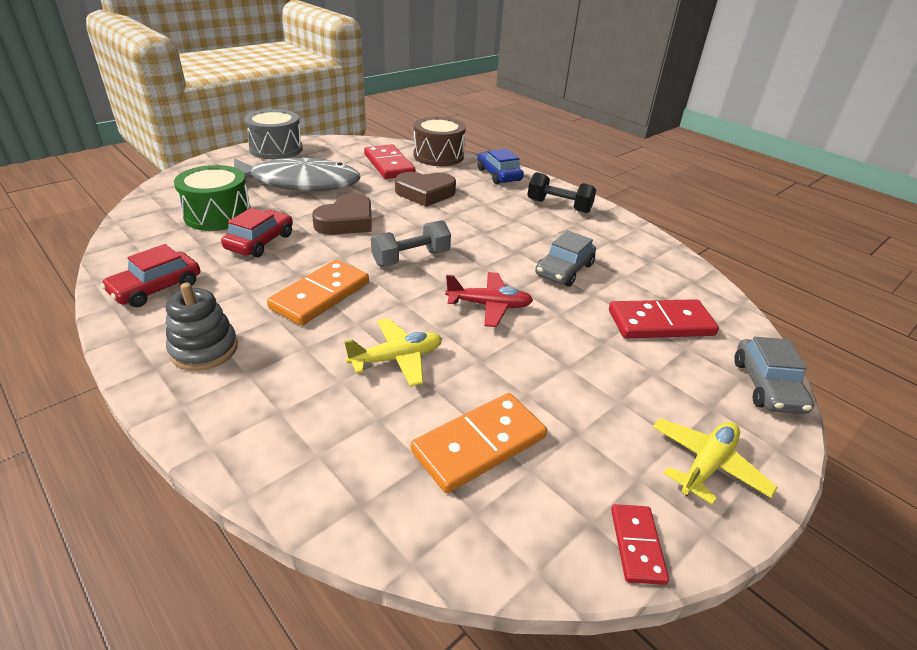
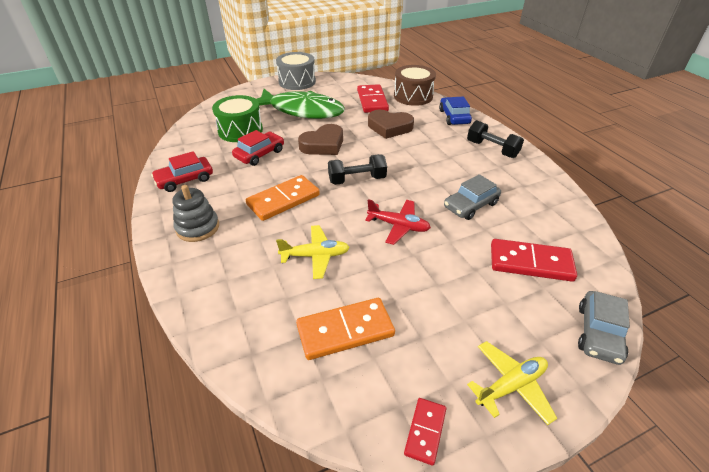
camera: 20 degrees right, 5 degrees up
grey fish [234,157,361,191] -> green fish [256,89,345,119]
grey dumbbell [371,220,451,266] -> black dumbbell [328,154,387,185]

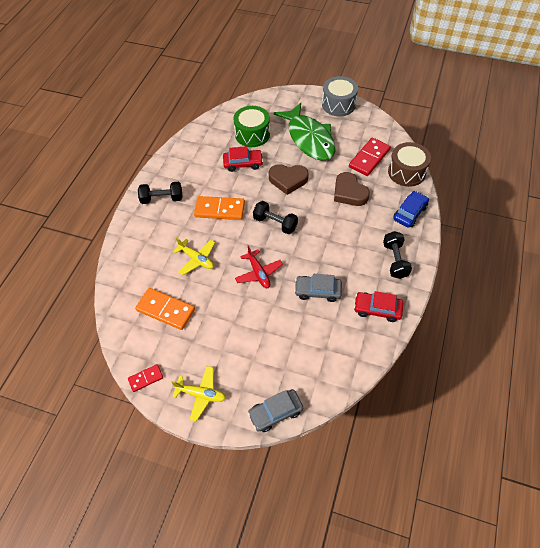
camera: 45 degrees right, 15 degrees up
red car [151,151,213,192] -> red car moved to [354,291,404,322]
grey stacking toy [173,185,219,242] -> black dumbbell [138,182,183,204]
red domino [491,239,577,282] -> none

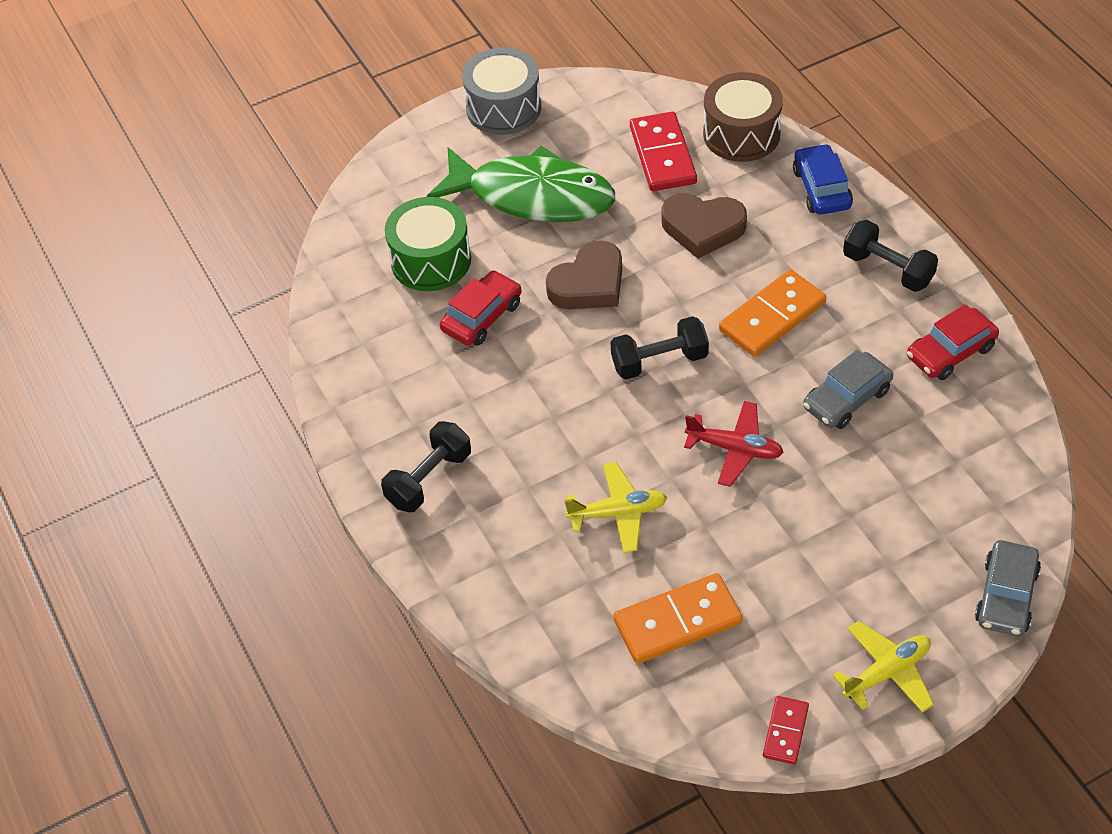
camera: 45 degrees left, 5 degrees down
orange domino [194,196,245,220] -> orange domino moved to [719,269,826,357]

